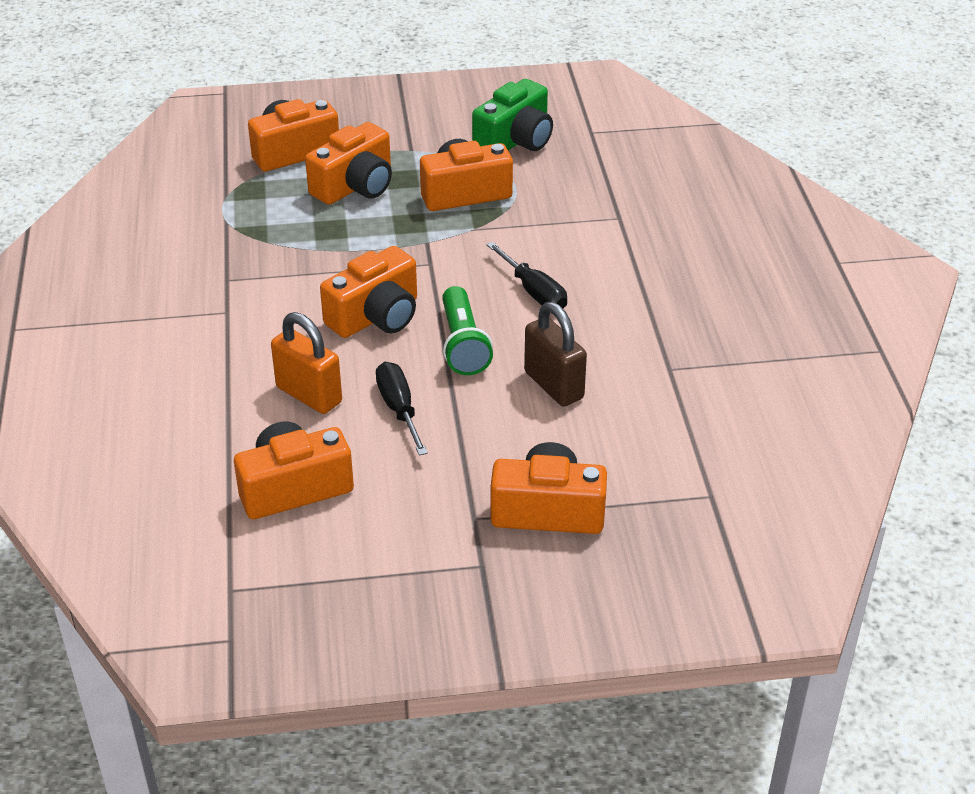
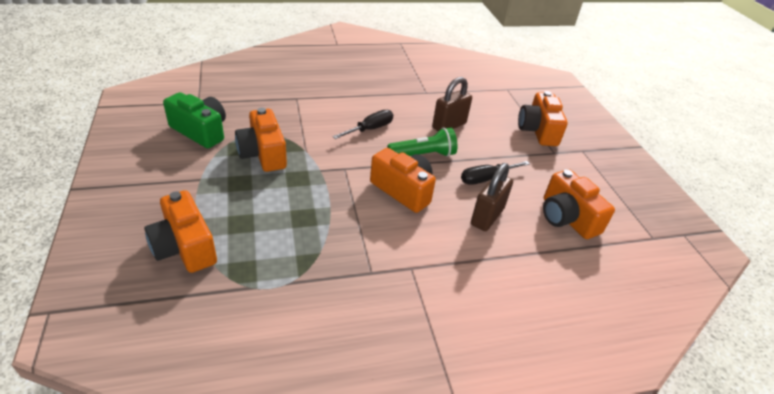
camera: 100 degrees left, 0 degrees up
orange padlock [271,312,342,414] -> brown padlock [471,163,513,231]
orange camera [305,122,392,205] -> none

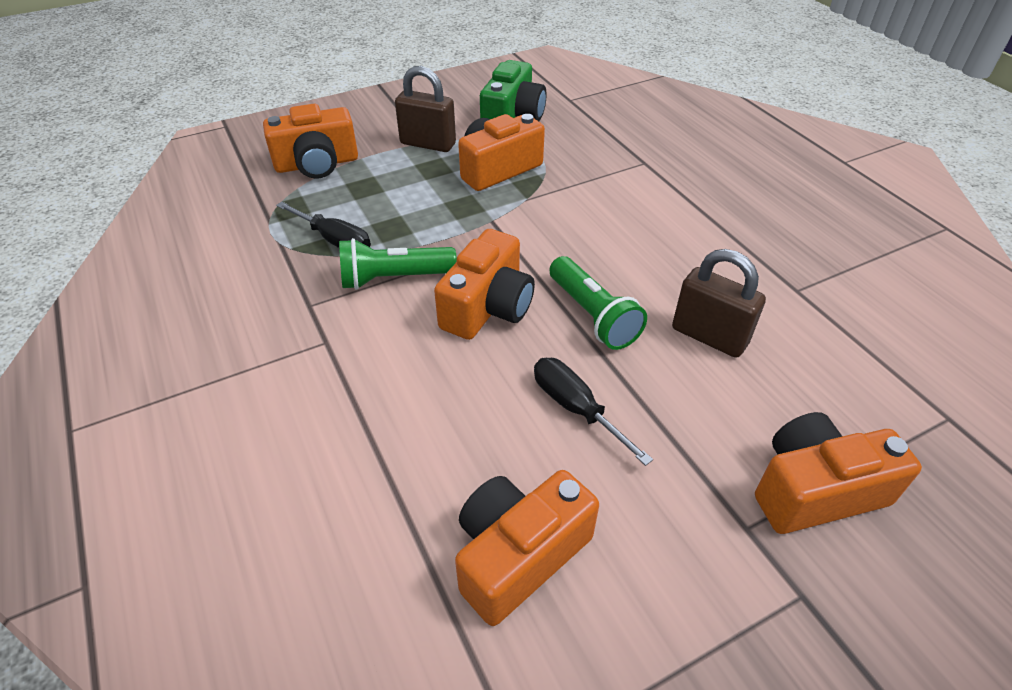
camera: 80 degrees right, 5 degrees up
orange camera [144,190,217,273] -> orange camera turned 150 degrees counterclockwise [263,104,358,179]
black screwdriver [332,110,393,139] -> black screwdriver moved to [276,202,371,248]
brown padlock [471,163,513,231] -> brown padlock moved to [395,66,456,152]
none -> green flashlight [339,238,457,290]

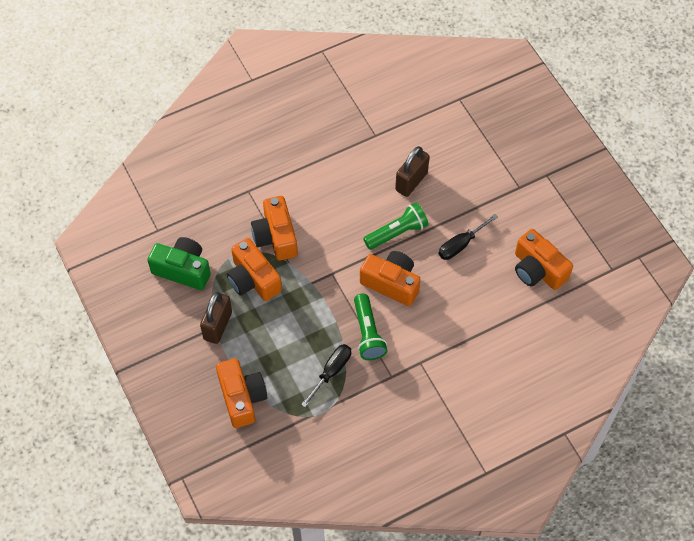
camera: 90 degrees left, 15 degrees up
orange camera [755,412,922,534] -> orange camera moved to [251,196,298,261]

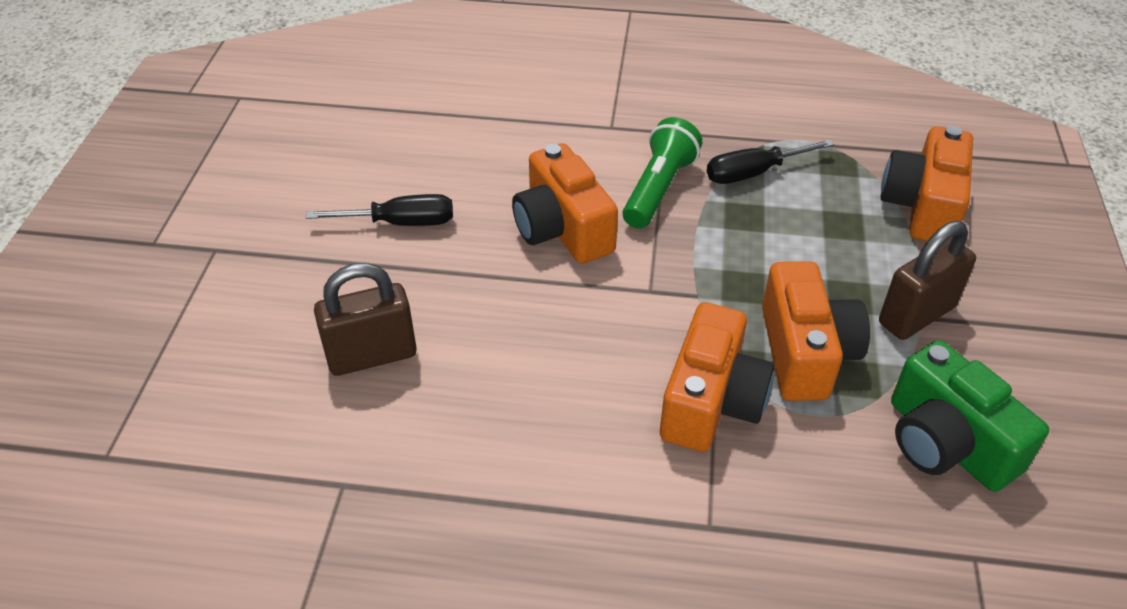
camera: 145 degrees left, 15 degrees down
green flashlight [363,203,429,250] -> none
orange camera [515,229,573,290] -> none

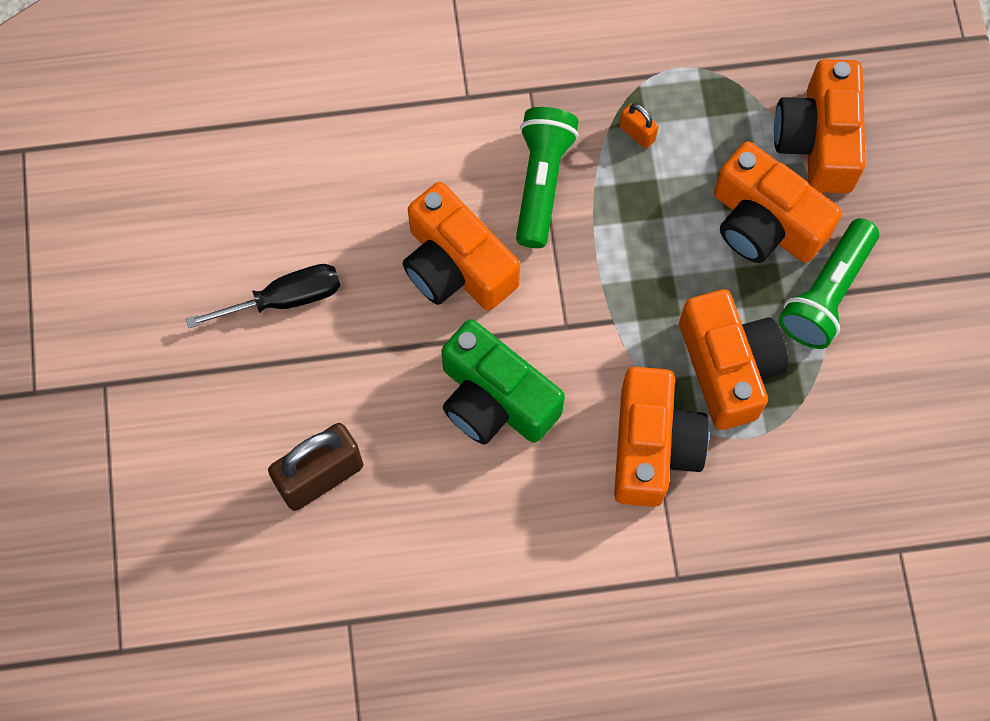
camera: 15 degrees left, 25 degrees up
black screwdriver [707,139,835,184] -> orange padlock [619,103,658,149]
brown padlock [879,221,976,340] -> green flashlight [779,218,879,349]
green camera [891,340,1049,492] -> green camera moved to [441,319,565,445]
none -> orange camera [714,141,842,263]

